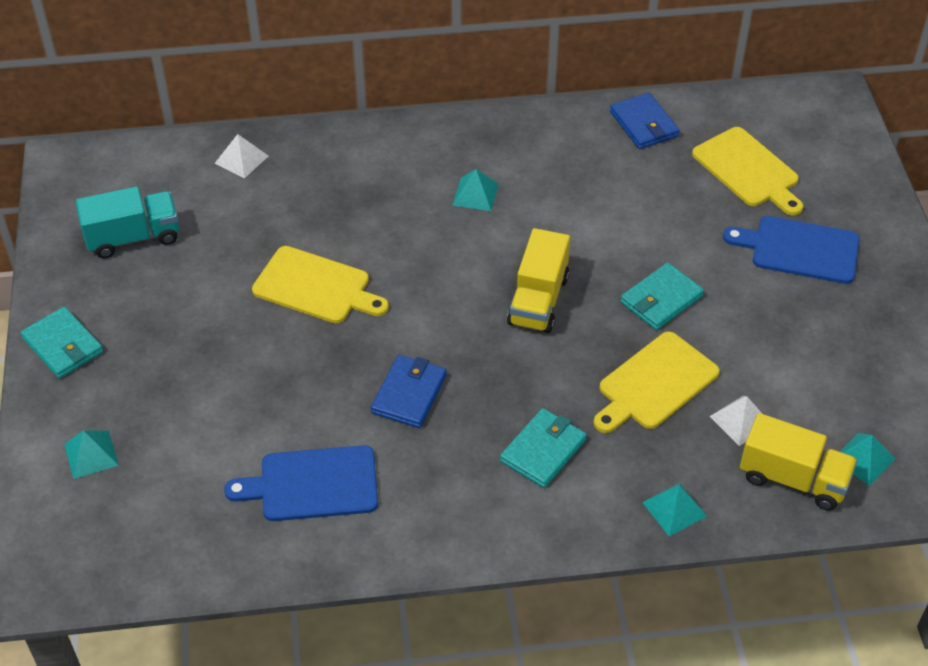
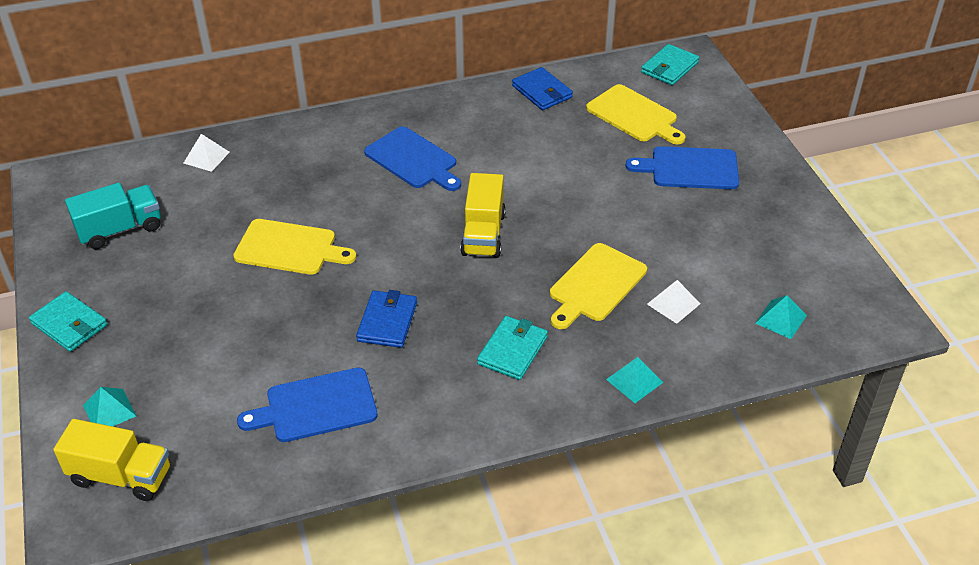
camera: 10 degrees left, 5 degrees down
turquoise pyramid [453,169,499,211] -> blue cutting board [364,126,461,191]
turquoise wallet [620,263,704,330] -> turquoise wallet moved to [641,44,699,85]
yellow truck [740,413,858,511] -> yellow truck moved to [53,419,170,501]

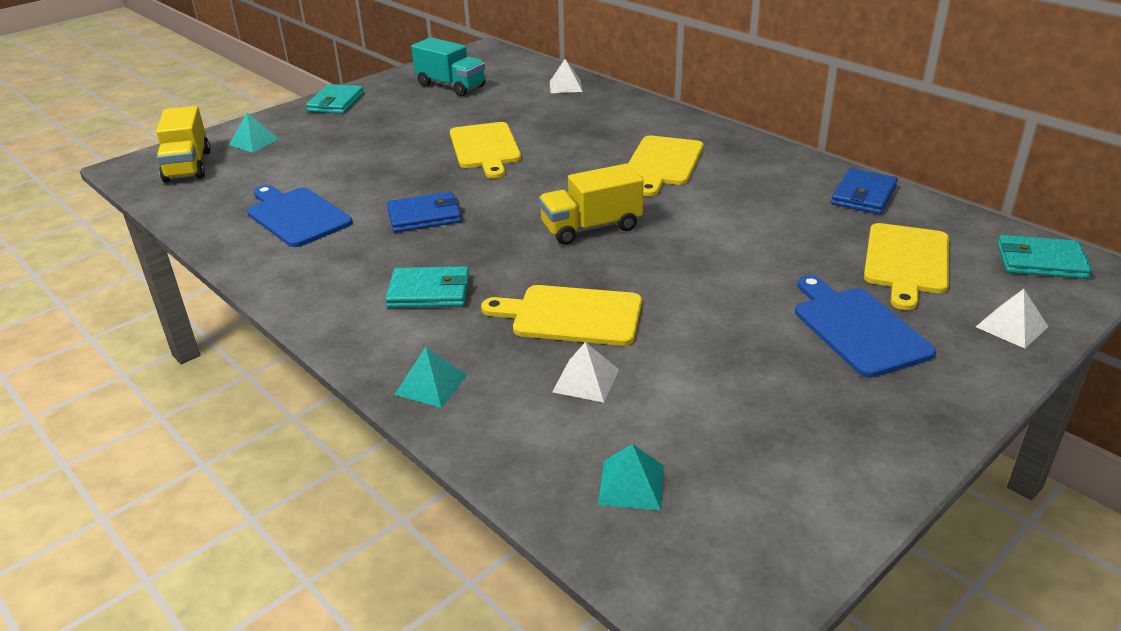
camera: 65 degrees right, 10 degrees down
blue cutting board [364,126,461,191] -> yellow cutting board [628,136,703,197]
none -> white pyramid [976,289,1048,348]

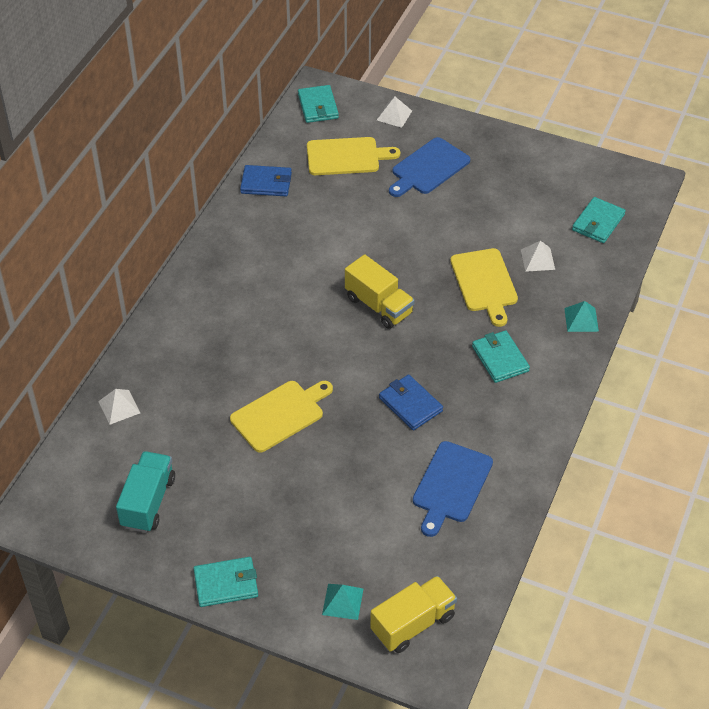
camera: 115 degrees left, 15 degrees up
turquoise pyramid [598,444,664,510] -> turquoise wallet [572,197,626,243]
yellow cutting board [628,136,703,197] -> none

